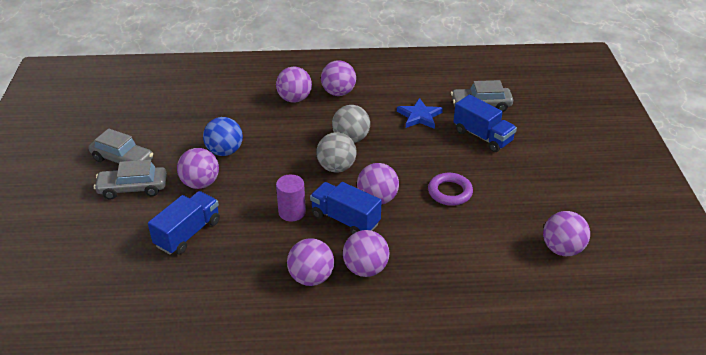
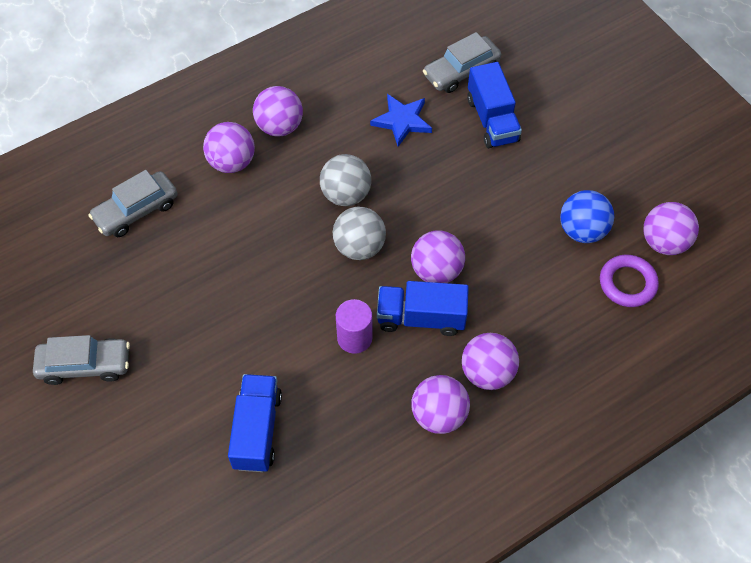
camera: 30 degrees left, 20 degrees up
grey car [94,160,167,200] -> grey car moved to [88,170,178,237]
purple ball [177,148,219,189] -> none
blue ball [203,117,243,156] -> blue ball moved to [560,190,614,243]
purple ring [428,173,473,206] -> purple ring moved to [600,255,659,307]
blue truck [453,94,517,152] -> blue truck turned 60 degrees clockwise [467,62,522,148]

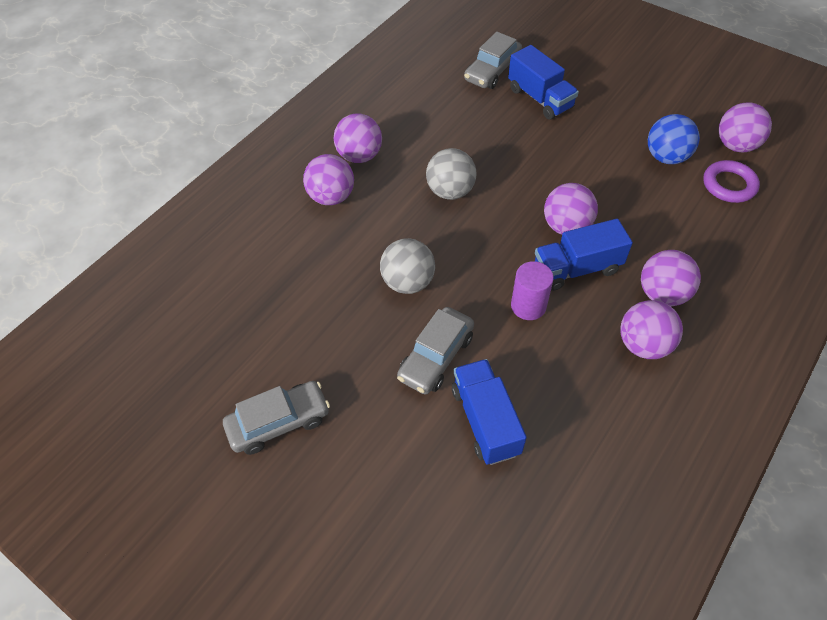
camera: 20 degrees left, 5 degrees down
grey car [88,170,178,237] -> grey car moved to [397,307,474,395]
grey ball [333,207,386,260] -> grey ball moved to [380,238,435,294]
blue star [370,94,432,147] -> none

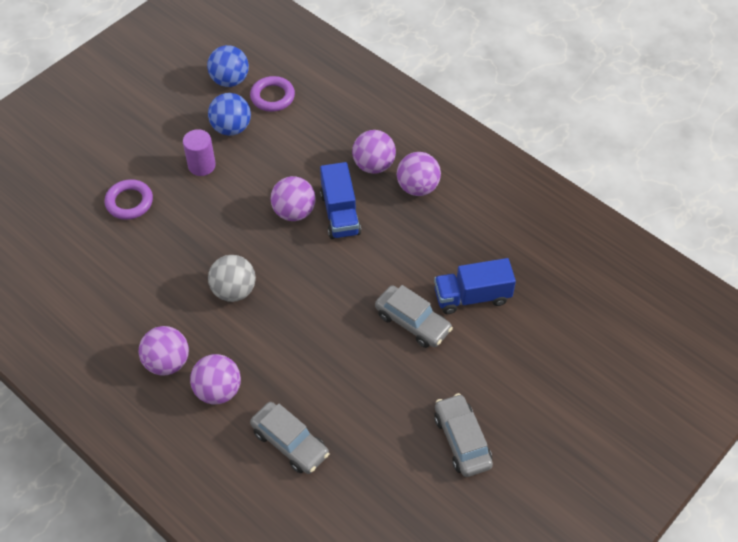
camera: 85 degrees left, 0 degrees up
grey ball [380,238,435,294] -> none
grey car [464,32,522,89] -> grey car moved to [250,402,330,474]
blue truck [508,45,579,120] -> purple ring [104,179,153,220]
purple cylinder [511,261,554,320] -> purple cylinder moved to [183,129,216,176]
purple ball [719,102,772,152] -> blue ball [207,45,249,87]

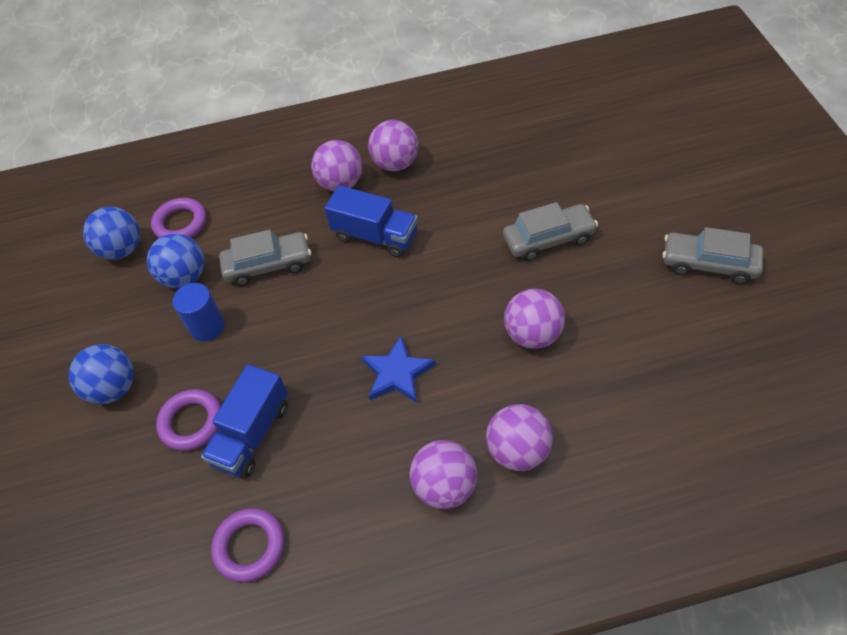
camera: 50 degrees left, 0 degrees up
purple cylinder [183,129,216,176] -> blue cylinder [173,283,225,342]
grey ball [208,255,256,302] -> blue star [361,336,436,403]
grey car [250,402,330,474] -> grey car moved to [219,230,311,286]
purple ball [270,176,316,221] -> purple ball moved to [504,289,565,349]
blue truck [434,258,516,314] -> blue truck moved to [201,364,288,478]
none -> blue ball [69,344,134,404]
none -> purple ring [211,508,284,582]

